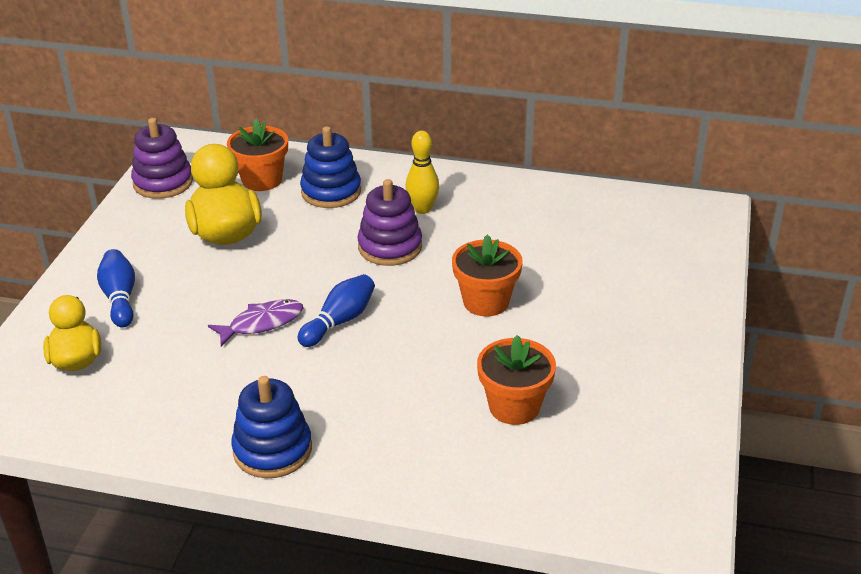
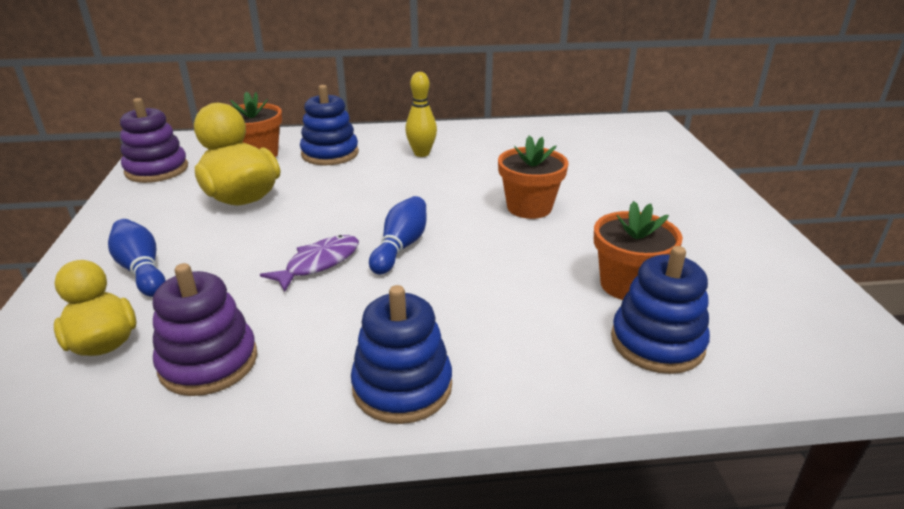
camera: 20 degrees left, 5 degrees down
purple stacking toy [357,179,422,266] -> purple stacking toy moved to [153,263,257,396]
none -> blue stacking toy [611,246,710,374]

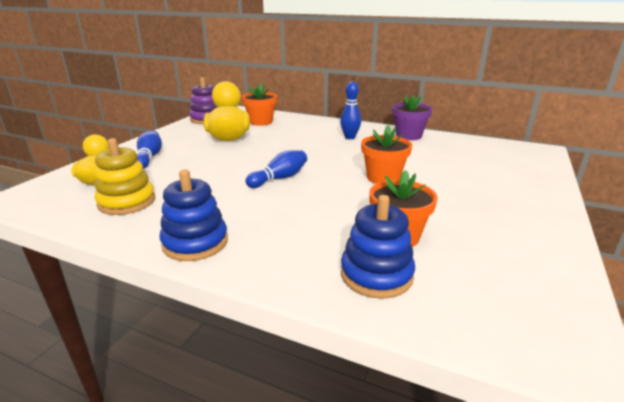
camera: 30 degrees right, 5 degrees down
purple stacking toy [153,263,257,396] -> yellow stacking toy [95,138,155,215]
purple fish [260,235,359,292] -> none
blue stacking toy [300,85,359,165] -> none
yellow bowling pin [405,72,437,157] -> blue bowling pin [340,82,361,139]
none -> purple flower pot [392,95,432,140]

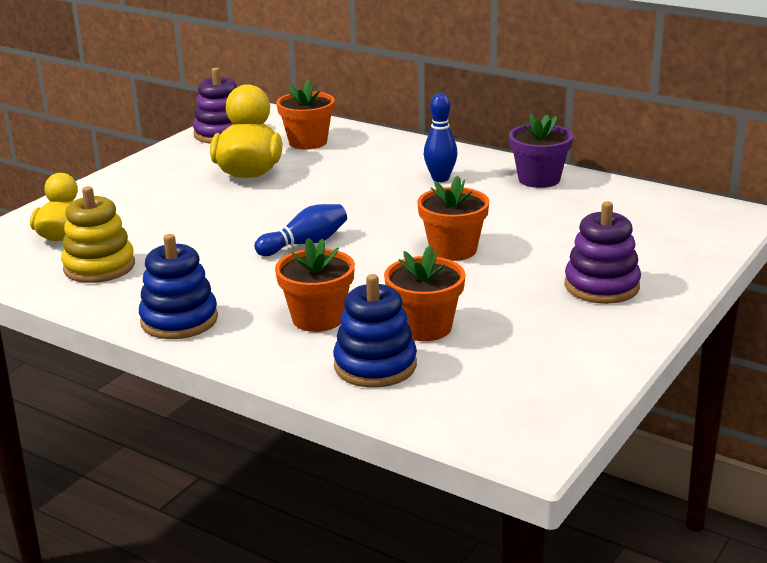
camera: 10 degrees right, 0 degrees up
blue bowling pin [137,130,162,169] -> none
none -> orange flower pot [275,238,355,332]
none -> purple stacking toy [564,202,641,304]

